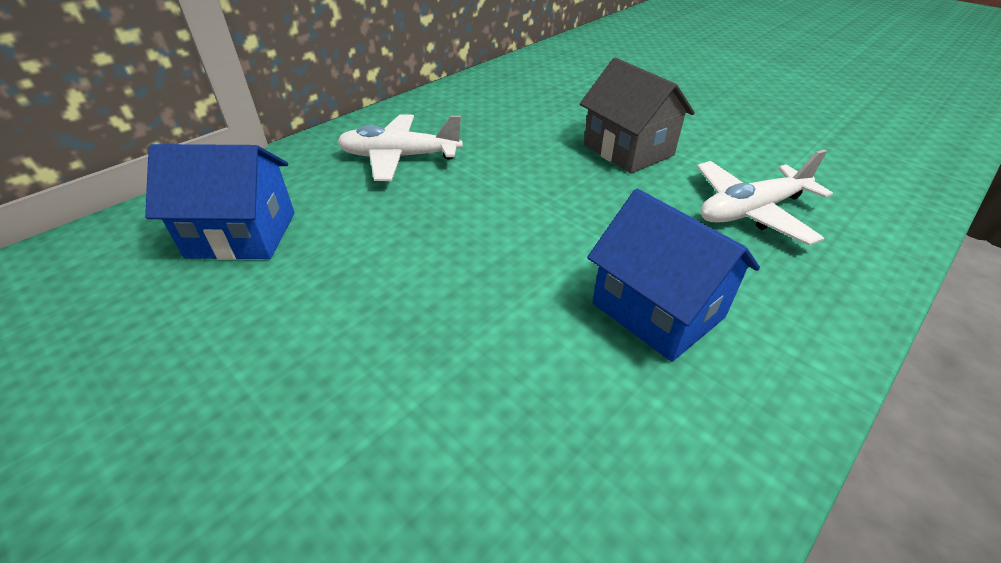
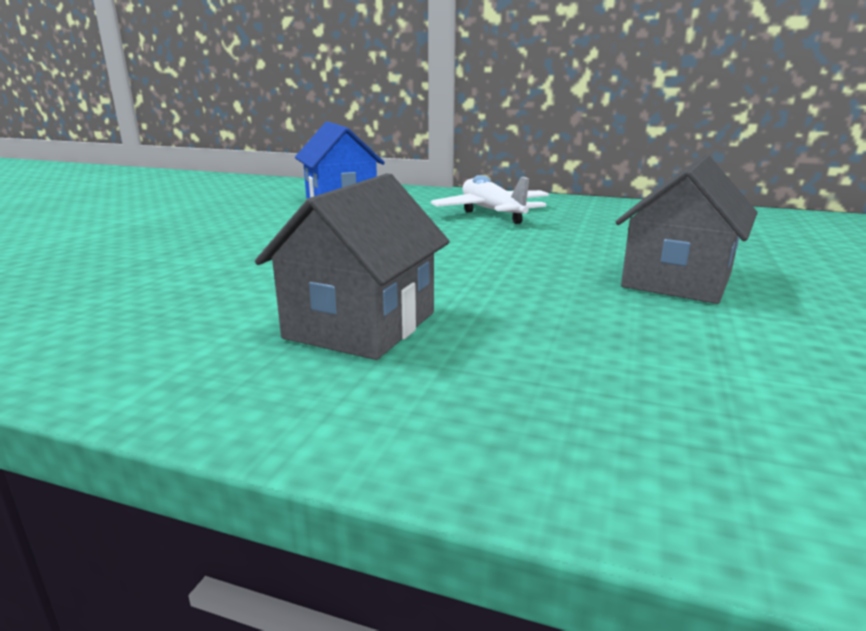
camera: 65 degrees right, 20 degrees down
blue house [587,189,760,362] -> grey house [255,173,450,360]
white plane [697,149,833,246] -> none

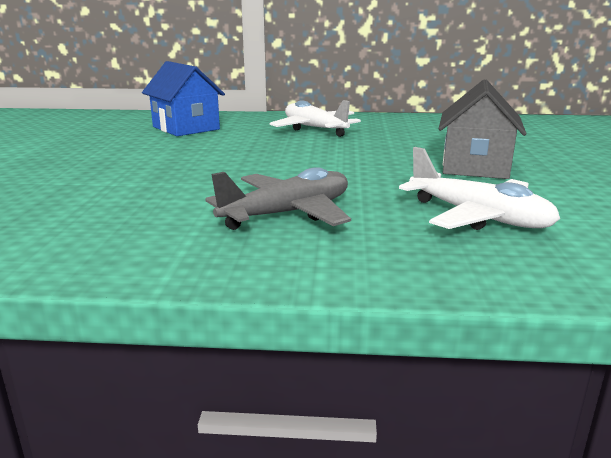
camera: 15 degrees left, 0 degrees up
grey house [255,173,450,360] -> grey plane [205,167,351,230]
none -> white plane [399,147,560,230]

